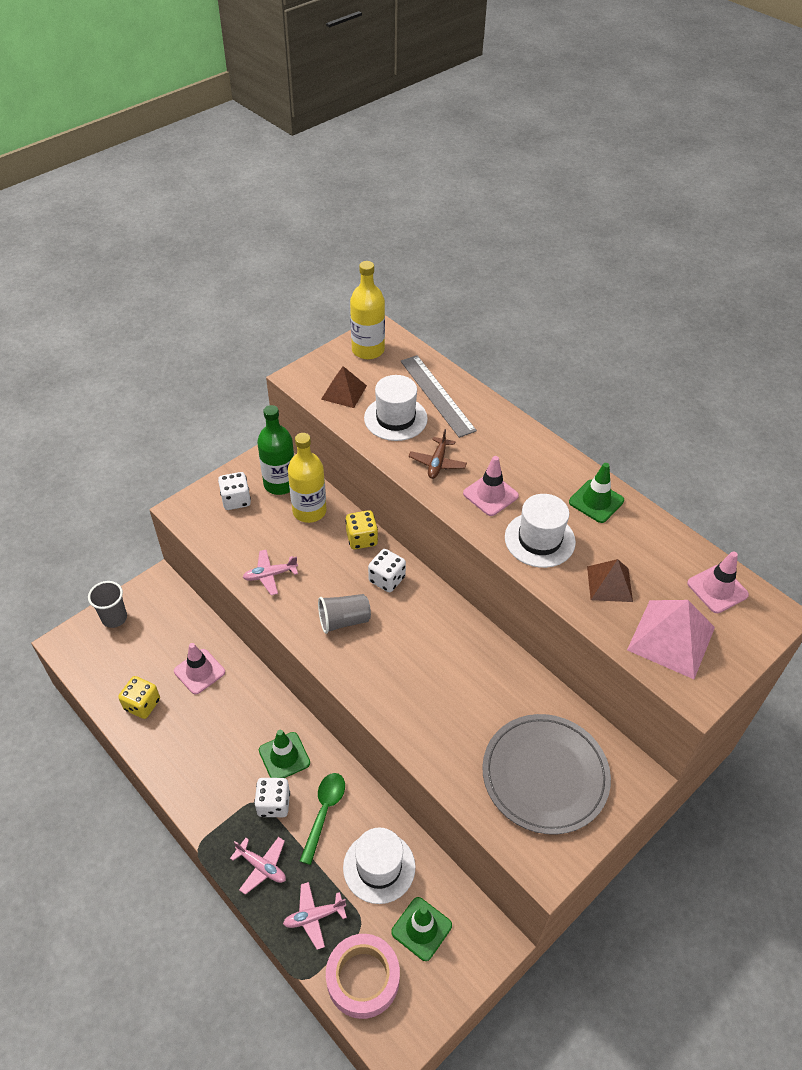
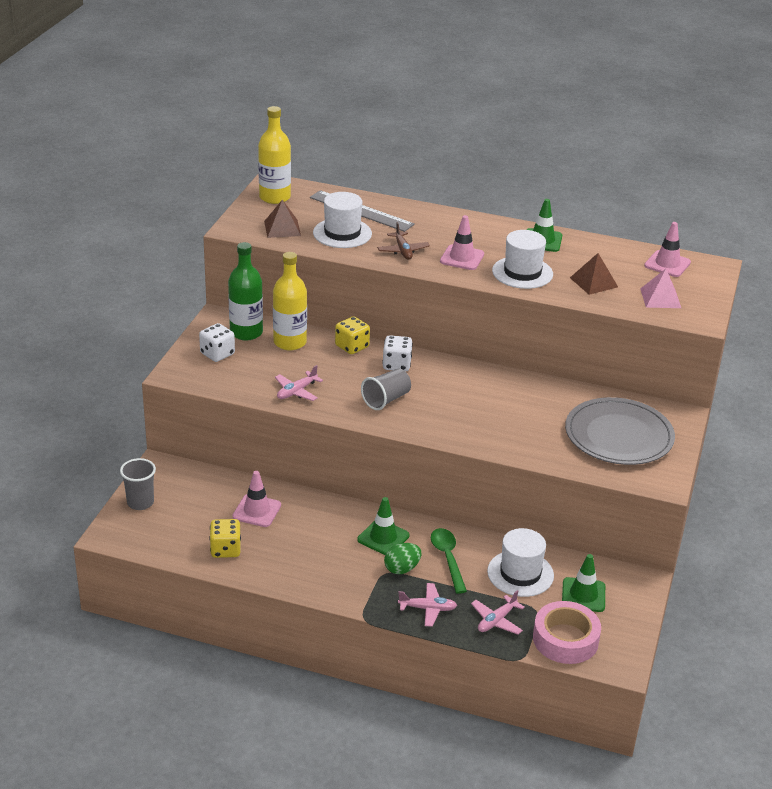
camera: 30 degrees left, 15 degrees down
white dice [254,778,290,817] -> green egg [384,543,421,574]
pink pyramid [627,600,715,679] -> pink pyramid [640,269,681,308], size x0.63

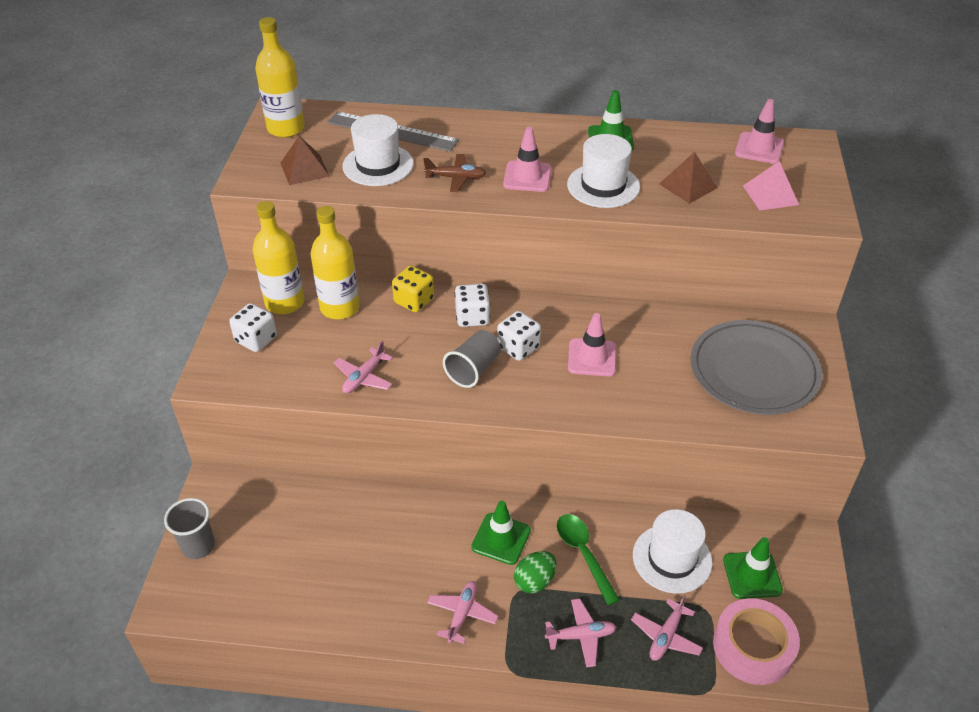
camera: 10 degrees left, 10 degrees up
yellow dice [209,519,241,558] -> none
green bottle [228,242,263,340] -> yellow bottle [253,201,304,314]
pink traffic cone [232,471,281,527] -> pink traffic cone moved to [568,313,616,376]
brown plane [377,222,430,260] -> brown plane turned 60 degrees counterclockwise [423,154,486,192]
none -> pink plane [427,581,499,644]
none -> white dice [497,311,541,361]

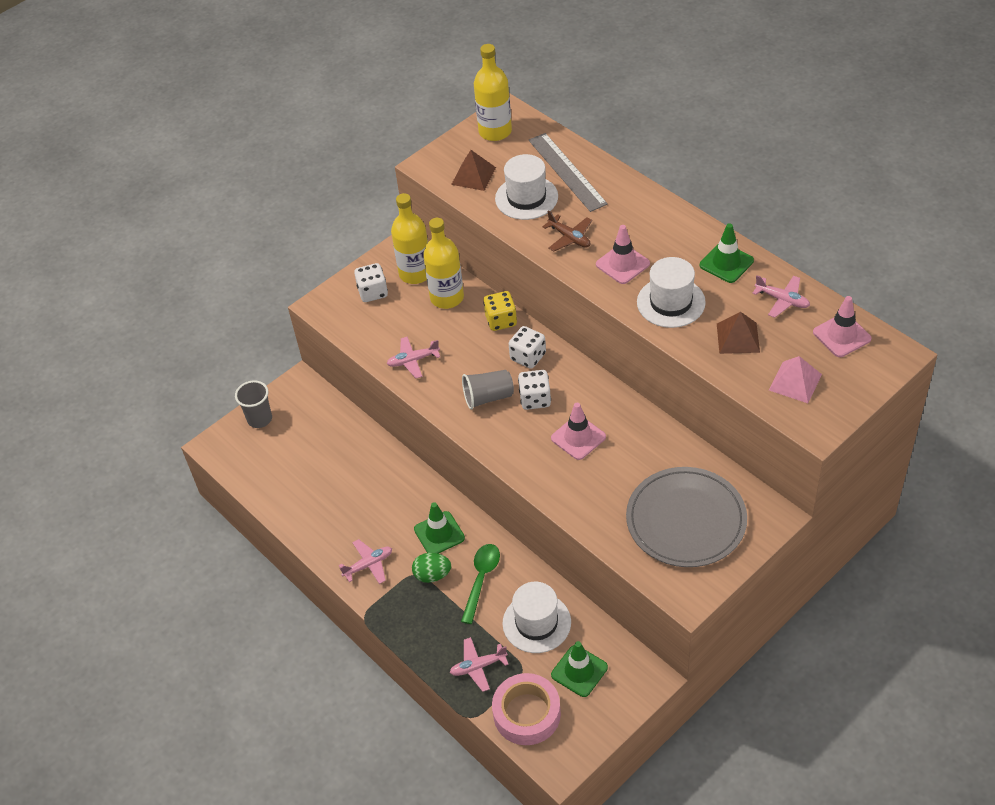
camera: 45 degrees right, 5 degrees up
pink plane [545,599,616,667] -> pink plane moved to [752,275,810,318]

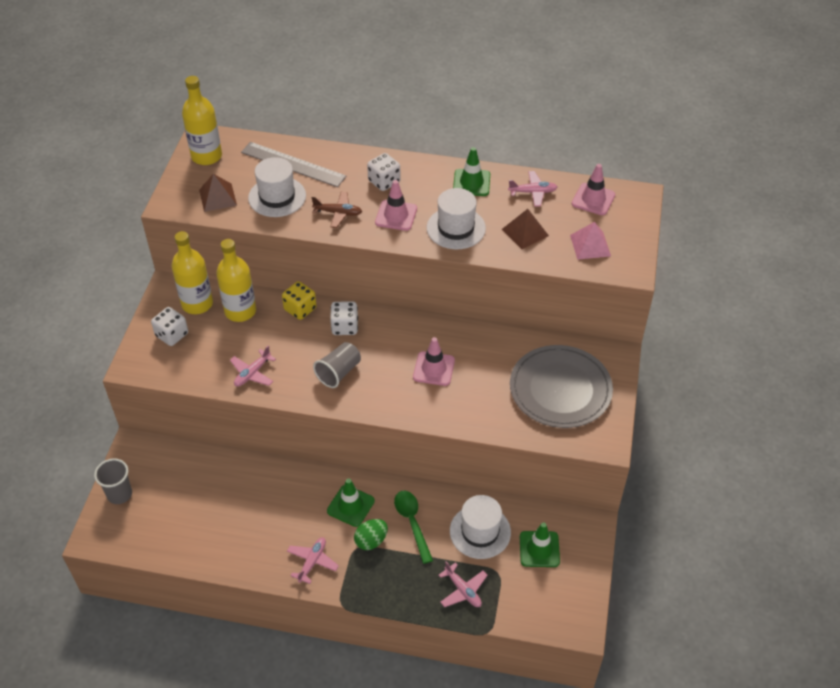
camera: 40 degrees left, 0 degrees up
pink plane [450,637,509,692] -> pink plane turned 75 degrees counterclockwise [439,561,488,607]
pink tape [492,673,561,745] -> none
white dice [518,370,551,410] -> white dice moved to [367,153,401,191]

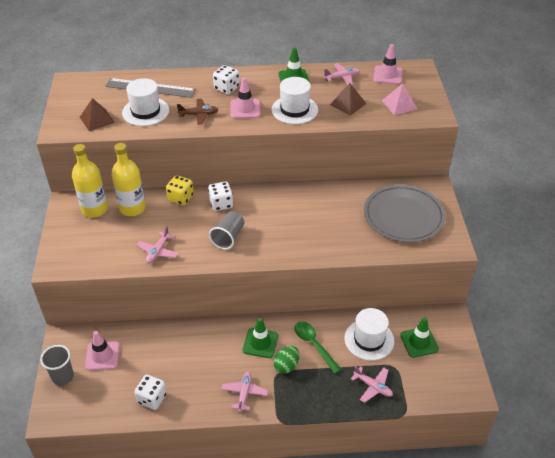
camera: 15 degrees left, 5 degrees down
white dice [151,307,188,346] -> white dice moved to [134,375,167,410]
yellow bottle [182,76,222,165] -> none
pink traffic cone [413,337,455,386] -> pink traffic cone moved to [85,331,120,370]

